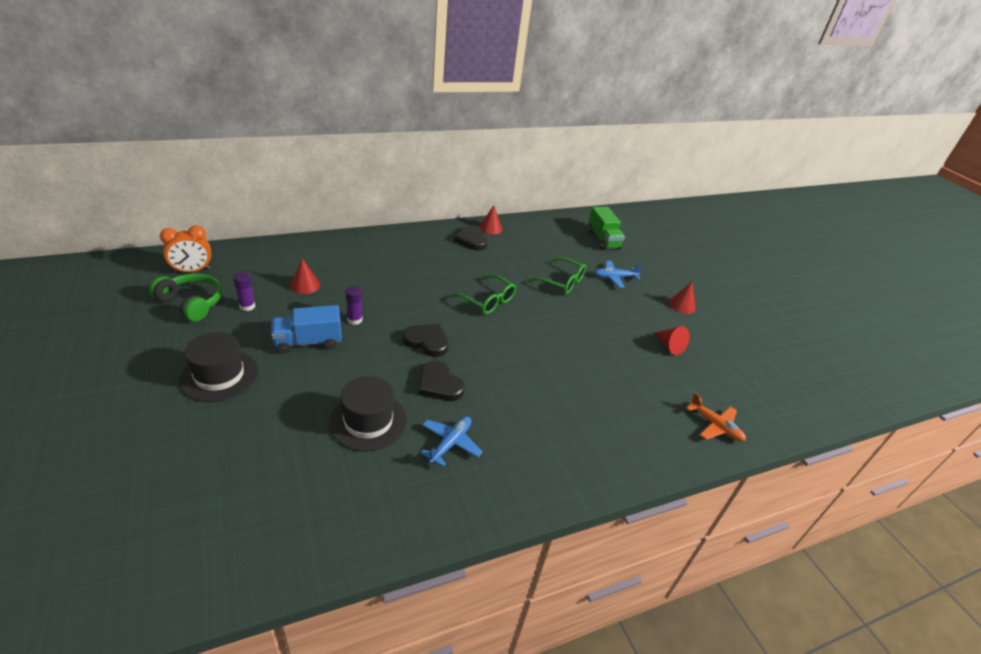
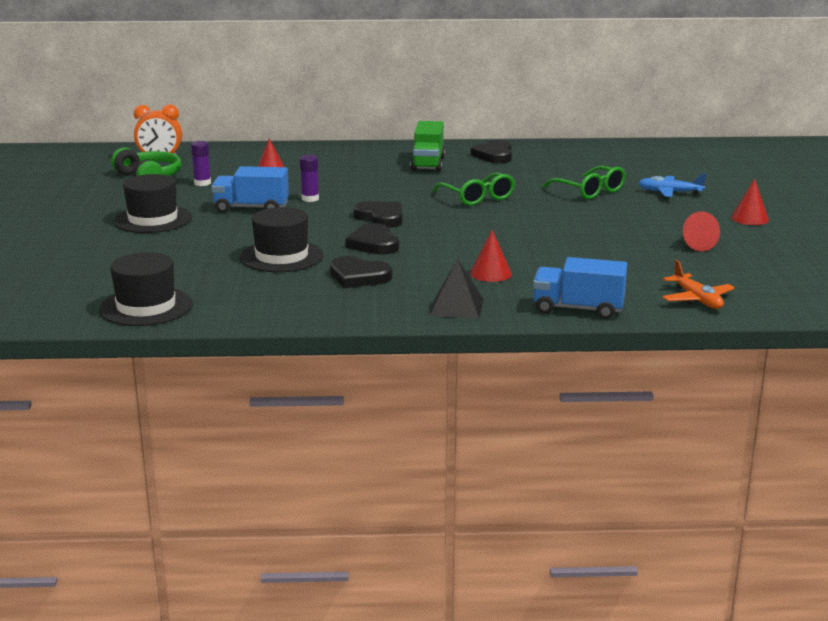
camera: 25 degrees right, 15 degrees down
blue plane [421,416,483,467] -> black heart [330,256,392,288]
red cone [479,205,502,235] -> red cone moved to [470,230,512,282]
green truck [588,207,625,250] -> green truck moved to [411,121,445,172]
none -> black hat [99,252,193,326]
none -> black pyramid [430,259,483,319]
none -> blue truck [533,257,627,319]

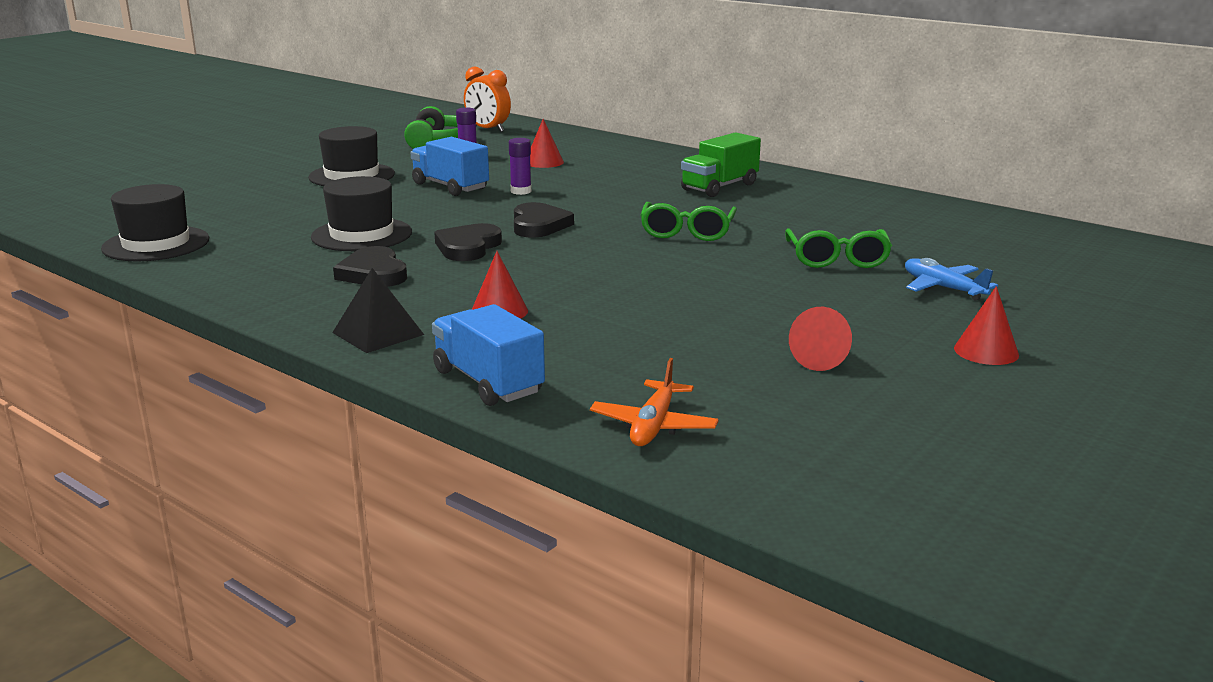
camera: 40 degrees right, 0 degrees up
black heart [471,140,512,163] -> none

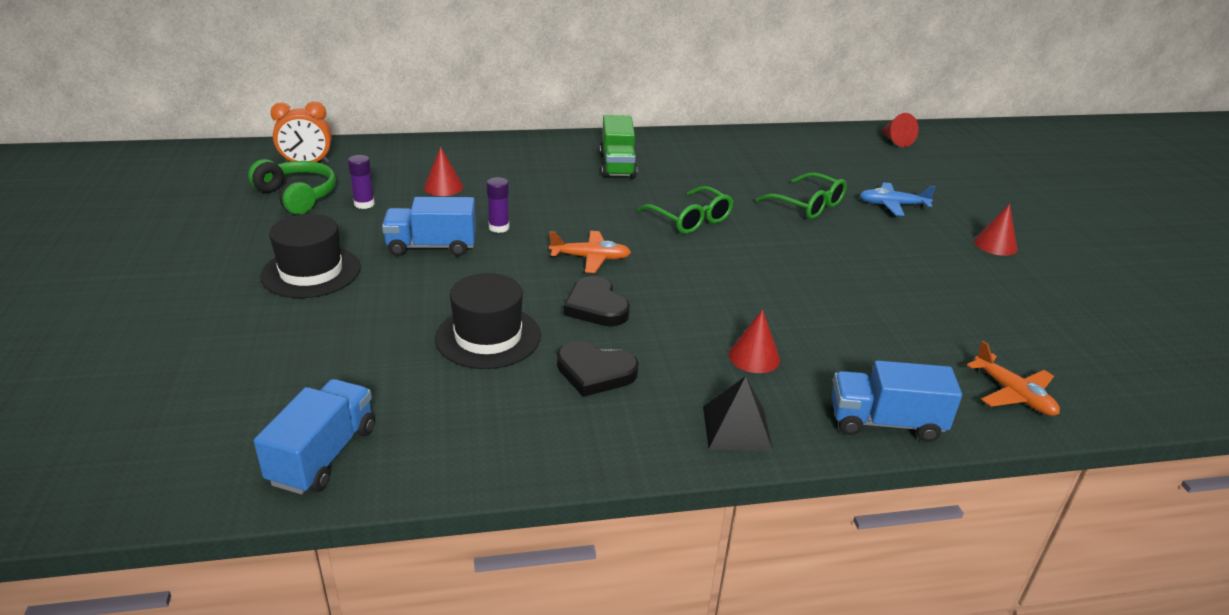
camera: 50 degrees left, 10 degrees up
black hat [101,184,209,261] -> blue truck [254,379,375,494]
black heart [514,202,574,238] -> orange plane [549,231,631,273]
red cone [789,307,852,371] -> red cone moved to [881,113,919,147]

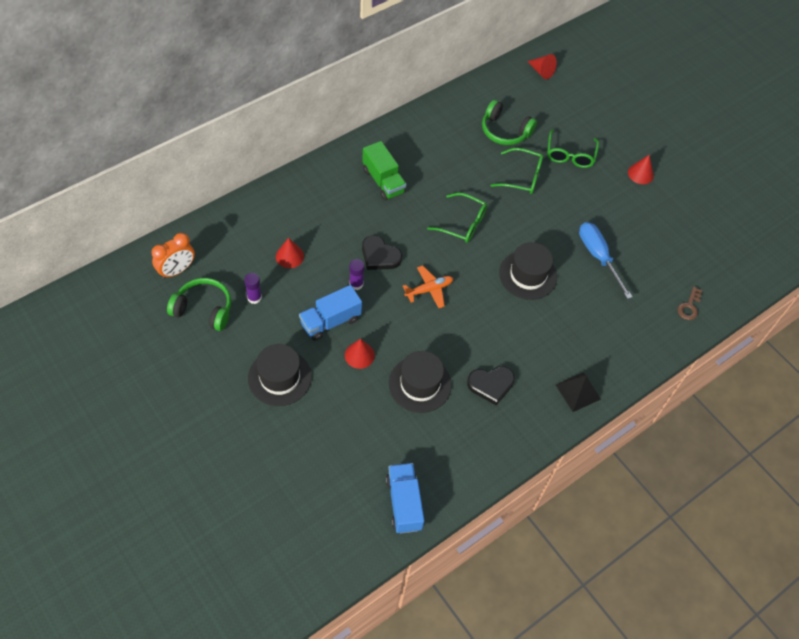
camera: 30 degrees left, 25 degrees up
black heart [564,276,630,326] -> black heart moved to [362,235,402,270]
red cone [729,309,780,373] -> red cone moved to [345,339,375,369]
blue truck [831,360,962,442] -> none
blue plane [860,182,936,216] -> green glasses [547,129,599,168]
orange plane [967,341,1060,416] -> brown key [678,286,703,320]
none -> green headphones [482,100,537,145]
none -> black hat [499,242,557,300]
none -> blue screwdriver [579,222,632,299]

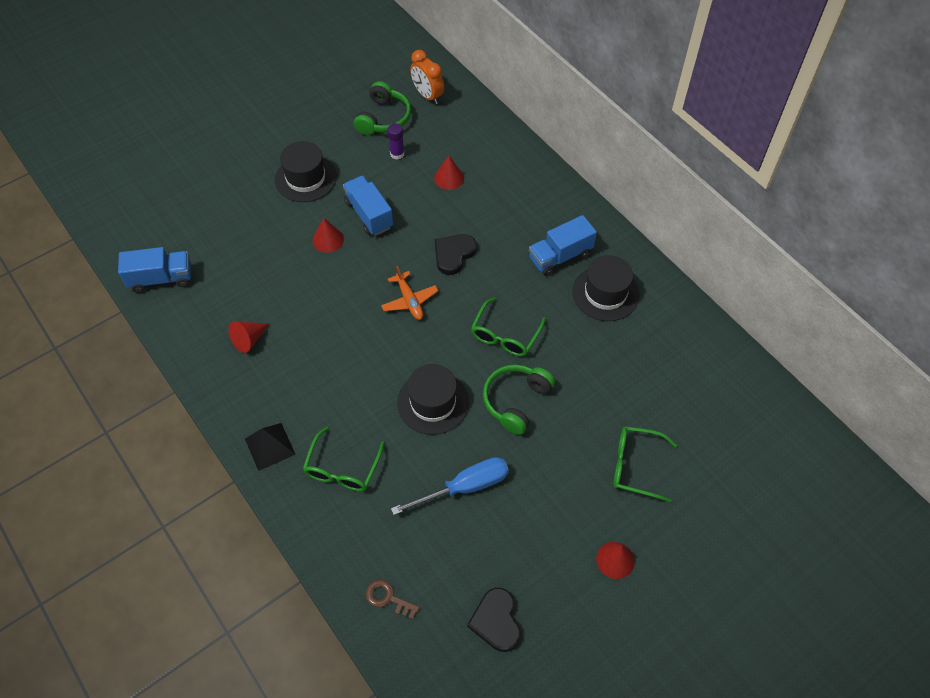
camera: 95 degrees right, 0 degrees up
purple glue stick [349,259,364,290] -> none
green truck [362,141,407,201] -> blue truck [529,215,597,276]
black hat [389,351,452,413] -> black hat moved to [572,255,639,321]
black heart [467,366,515,405] -> black heart moved to [467,588,521,652]
green headphones [482,100,537,145] -> green headphones moved to [483,365,555,435]
green glasses [490,148,544,194] -> green glasses moved to [303,427,385,491]
red cone [527,54,557,79] -> red cone moved to [228,321,269,353]

